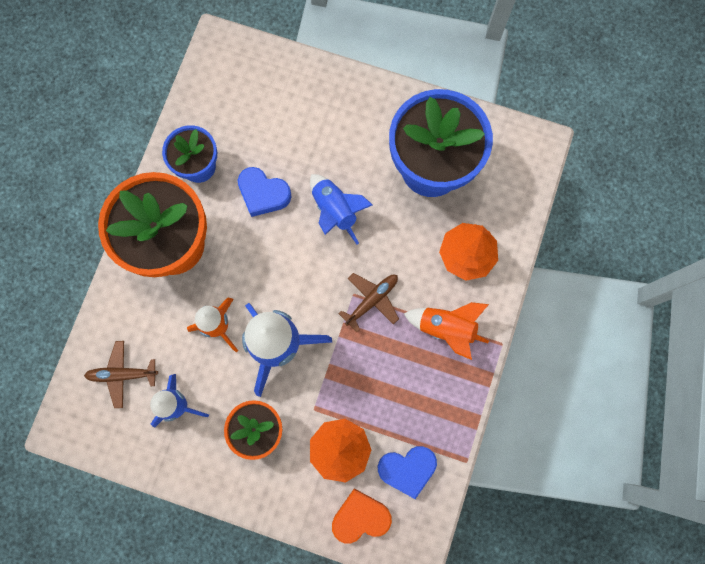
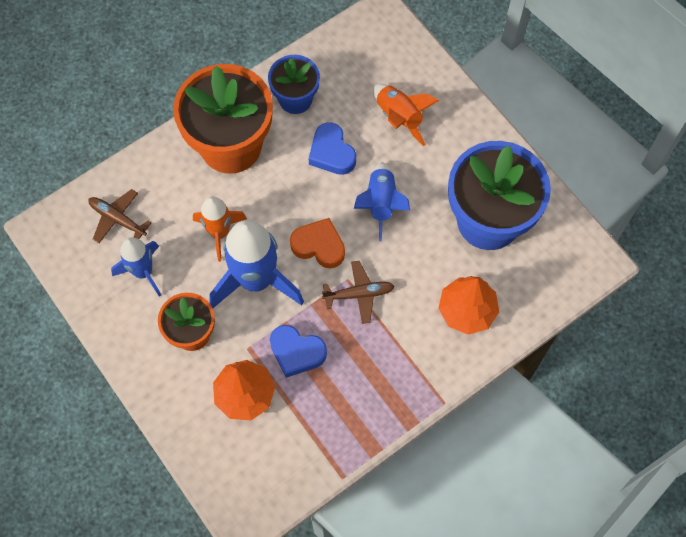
camera: 35 degrees right, 10 degrees down
orange heart [332,488,392,544] -> orange heart moved to [290,218,345,268]
blue heart [378,446,437,499] -> blue heart moved to [270,325,327,378]
orange rocket [404,302,489,360] -> orange rocket moved to [373,84,439,146]

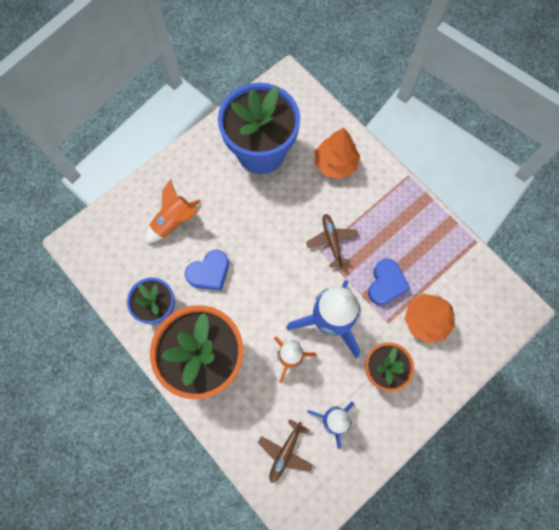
camera: 95 degrees left, 5 degrees up
orange heart [290,218,345,268] -> none
blue rocket [354,162,410,241] -> none

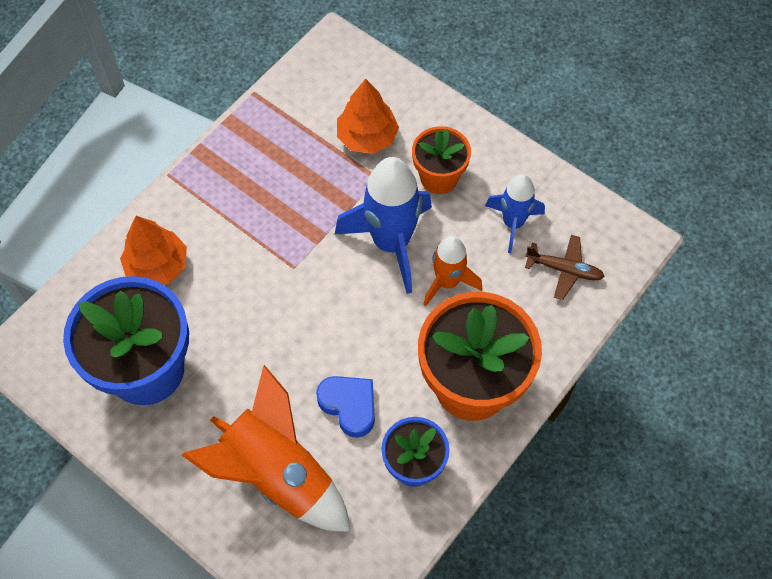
camera: 100 degrees left, 10 degrees down
orange rocket [145,179,200,244] -> orange rocket [182,365,350,532], size x1.69
brown plane [306,214,358,268] -> none
blue heart [368,258,410,305] -> none

